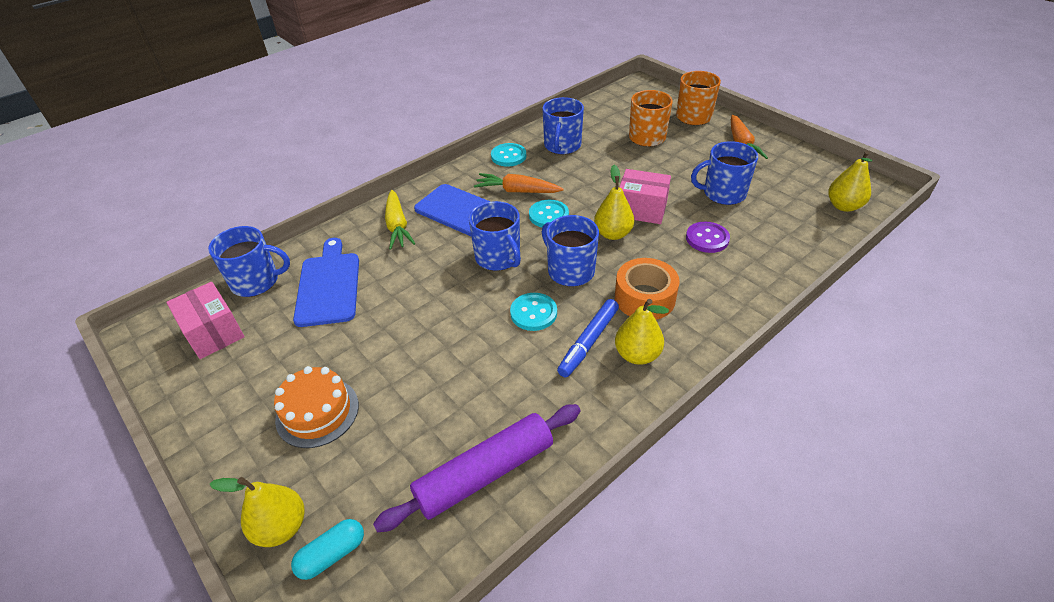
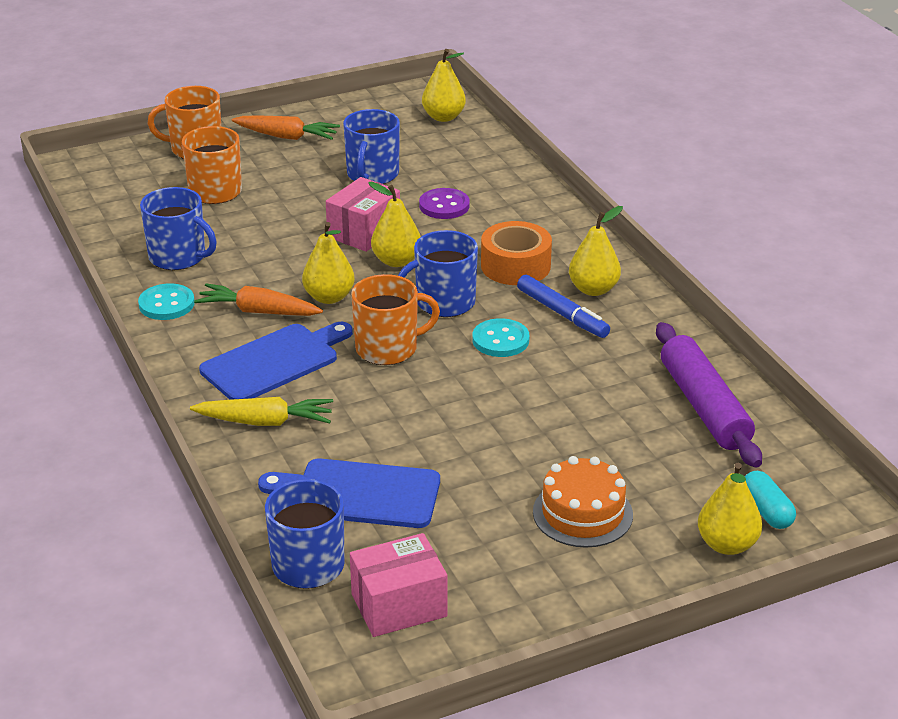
camera: 75 degrees left, 10 degrees down
blue mug [469,201,521,271] -> orange mug [351,274,440,365]
orange carrot [474,173,564,193] -> orange carrot turned 75 degrees clockwise [194,283,323,316]
turquoise button [529,200,569,227] -> yellow pear [302,222,355,304]

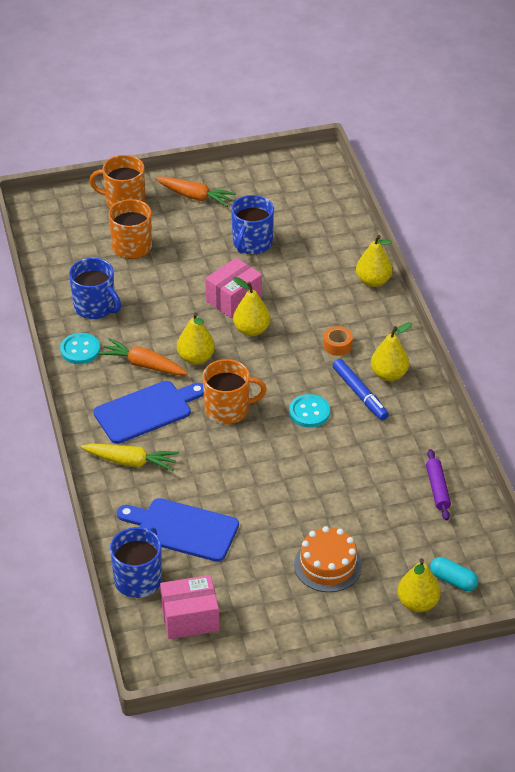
camera: 10 degrees right, 10 degrees up
blue mug [398,230,478,317] -> none
purple button [419,188,470,219] -> none
yellow pear [422,49,466,122] -> yellow pear moved to [356,235,392,287]
orange tape [481,221,552,285] -> orange tape [323,326,353,356], size x0.56
purple rolling pin [656,322,762,467] -> purple rolling pin [426,449,451,520], size x0.54
turquoise capsule [745,471,796,529] -> turquoise capsule turned 45 degrees counterclockwise [430,557,478,591]

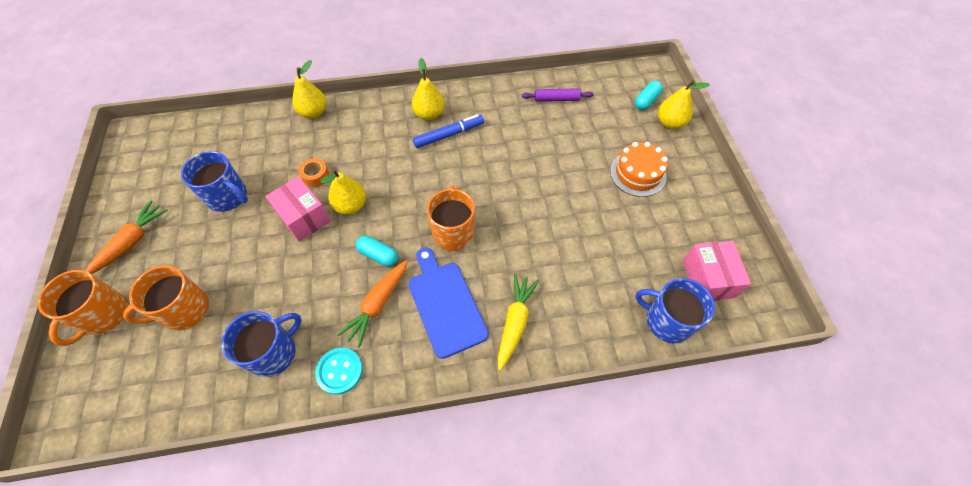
camera: 85 degrees left, 15 degrees up
blue cutting board [117,498,239,562] -> none
yellow pear [177,312,215,365] -> turquoise capsule [356,236,398,267]
turquoise button [289,394,330,428] -> none
orange tape [323,326,353,356] -> orange tape moved to [299,158,329,187]

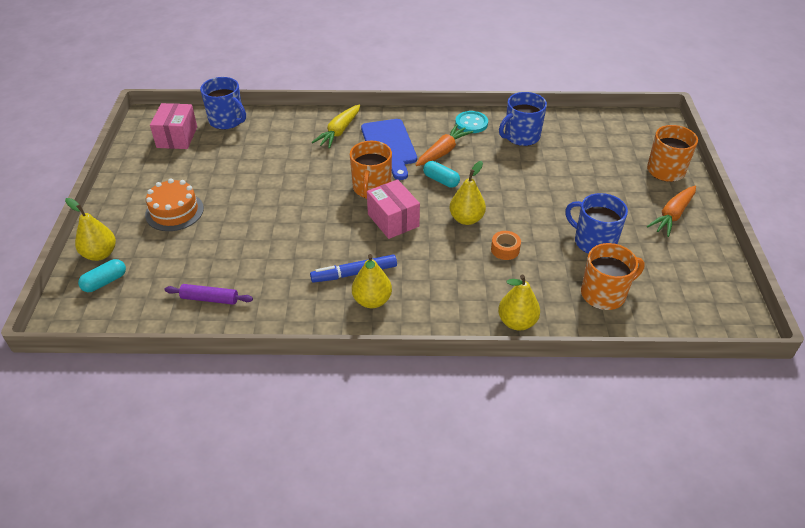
camera: 170 degrees left, 15 degrees down
orange mug [123,266,209,330] -> orange mug moved to [581,243,645,310]
pink box [265,176,331,242] -> pink box moved to [367,179,420,239]

